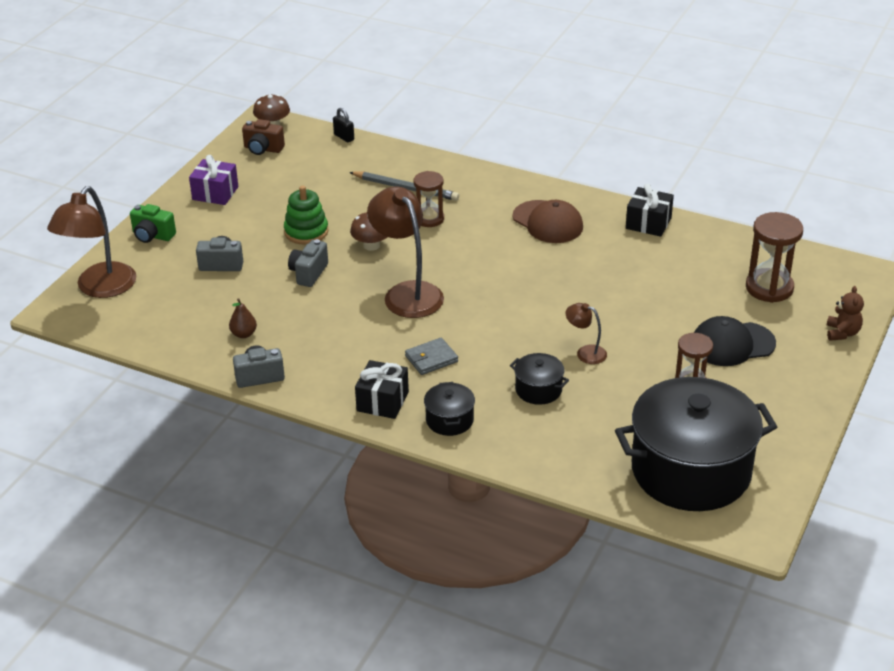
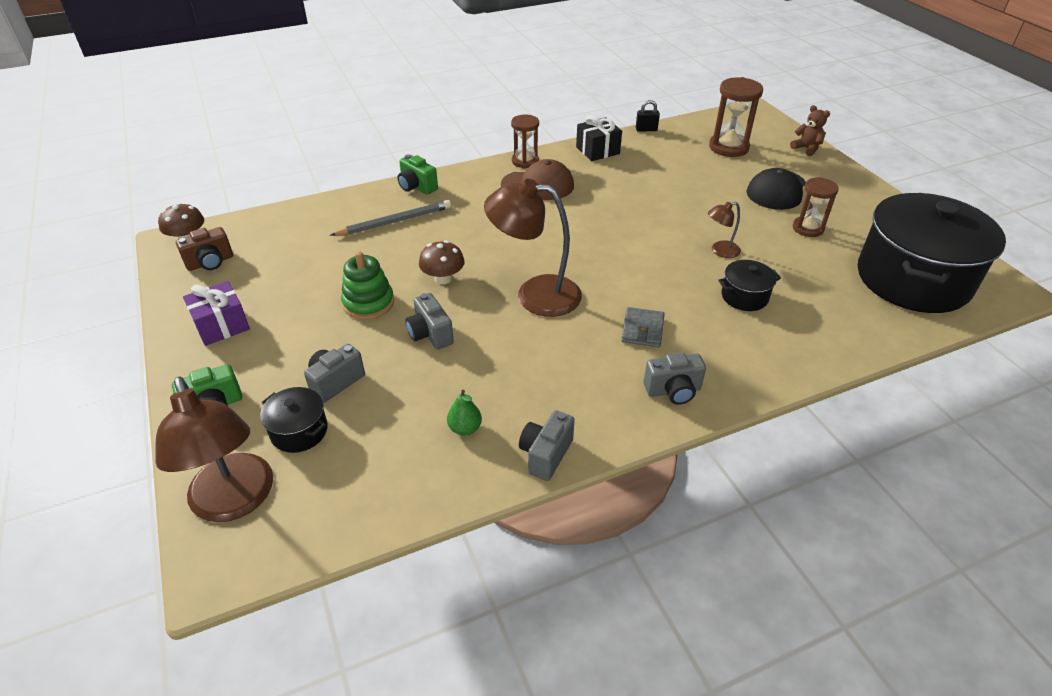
camera: 50 degrees left, 5 degrees up
brown pear [229,298,257,338] -> green pear [447,390,482,435]
black padlock [333,108,354,142] -> black padlock moved to [636,100,660,131]
black gift [355,360,409,419] -> grey camera [644,352,706,404]
brown hourglass [413,171,444,227] -> brown hourglass moved to [511,115,539,168]
black pot [424,382,475,436] -> black pot moved to [260,387,328,453]
none -> green camera [397,154,438,195]

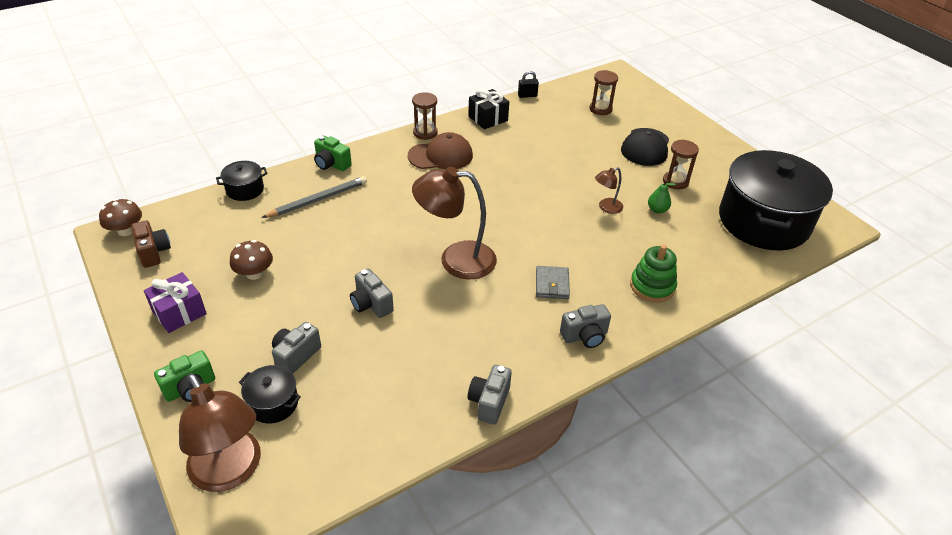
camera: 10 degrees left, 0 degrees up
brown camera [176,227,233,271] -> brown camera turned 75 degrees counterclockwise [131,220,171,268]
green stacking toy [341,251,394,320] -> green stacking toy moved to [630,244,677,303]
brown mushroom [419,240,465,284] -> brown mushroom moved to [230,240,273,280]
green pear [447,390,482,435] -> green pear moved to [648,180,676,214]
brown hourglass [709,77,763,157] -> brown hourglass [589,70,618,115], size x0.67
black pot [718,260,781,311] -> black pot moved to [216,161,268,201]
brown teddy bear [790,105,830,156] -> none

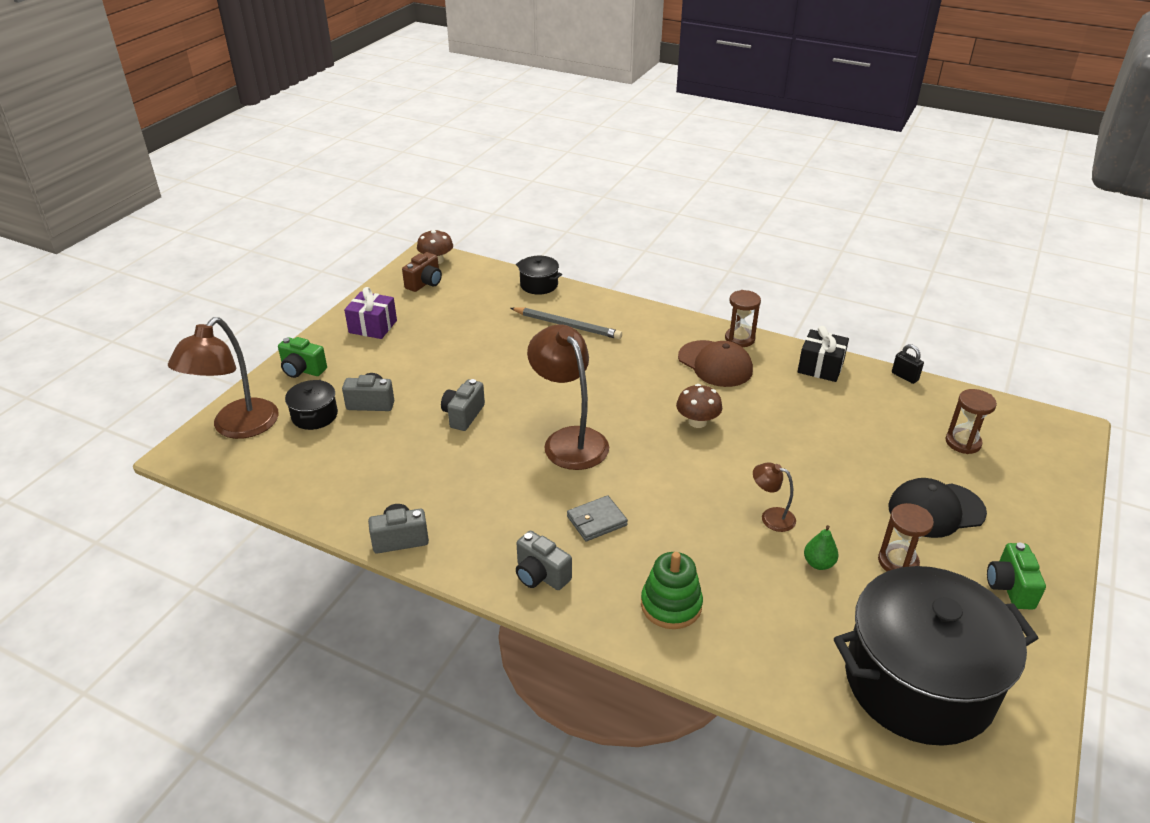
camera: 60 degrees right, 5 degrees down
brown mushroom [230,240,273,280] -> brown mushroom moved to [676,384,722,428]
green camera [314,136,352,171] -> green camera moved to [987,542,1046,610]

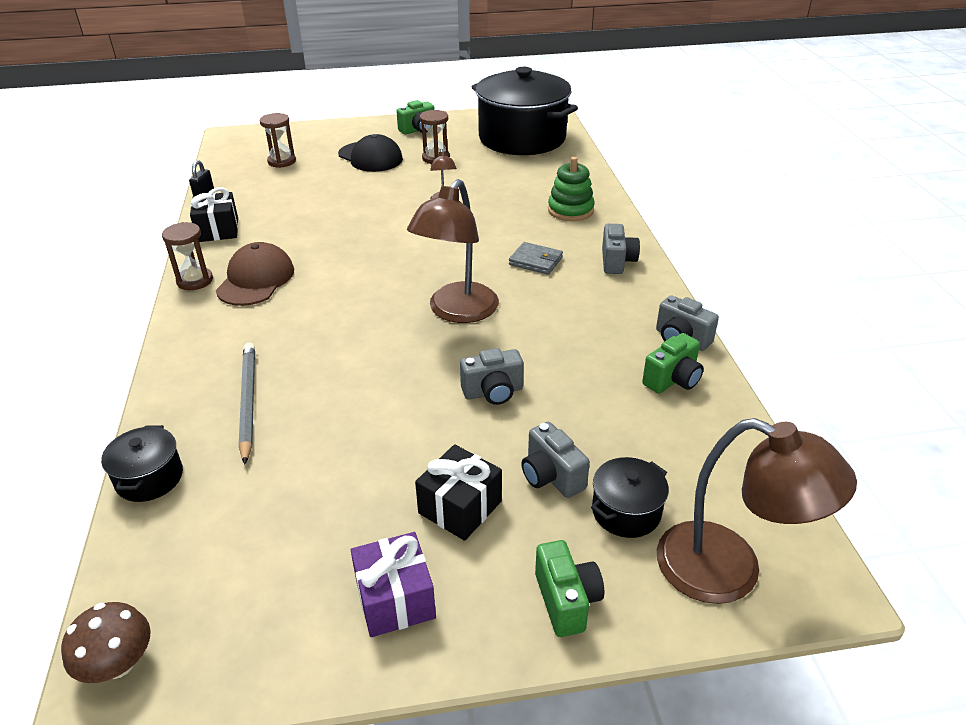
camera: 125 degrees left, 0 degrees up
brown lamp [168,317,279,439] -> brown lamp turned 45 degrees clockwise [657,418,857,604]
brown camera [402,252,442,292] -> none
brown mushroom [676,384,722,428] -> none
green pear [804,525,838,570] -> none
none -> black gift [415,444,502,541]
none -> green camera [642,333,704,394]

